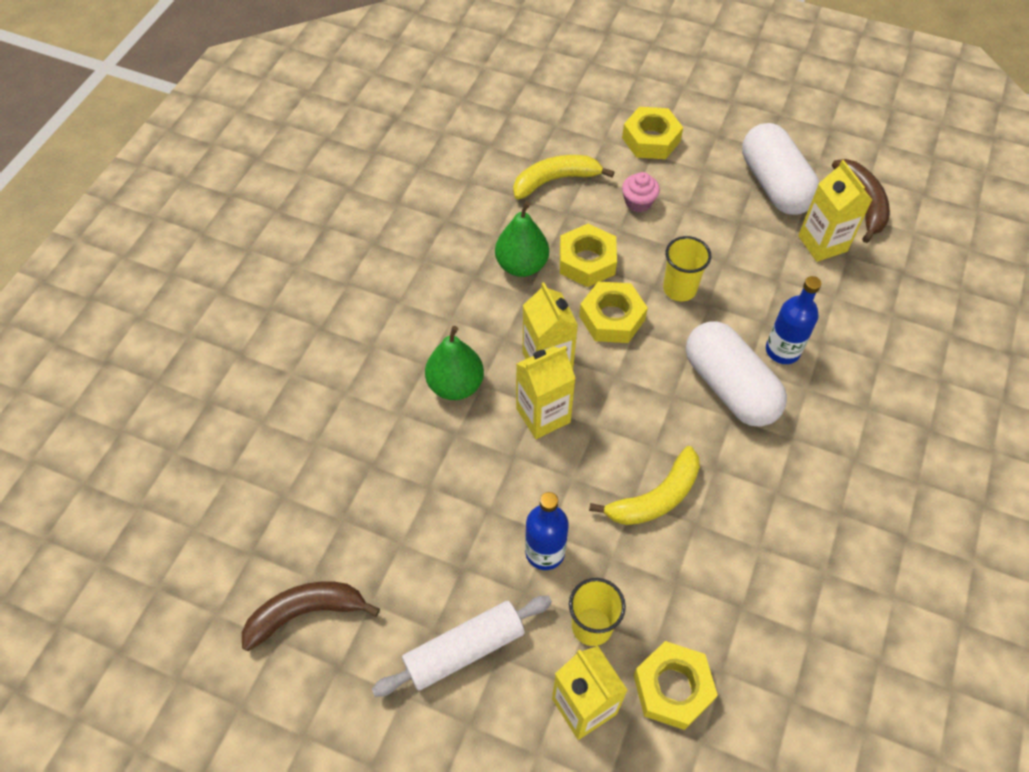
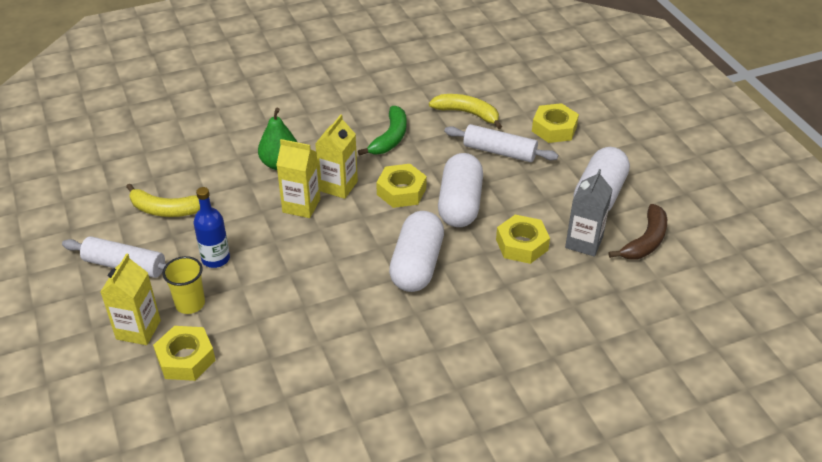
camera: 45 degrees right, 15 degrees down
brown banana [242,582,380,651] -> none
green pear [495,201,549,277] -> green banana [358,106,407,156]
yellow nut [560,224,617,287] -> yellow nut moved to [496,215,550,264]
yellow banana [589,446,700,525] -> yellow banana moved to [126,184,200,217]
pink cupcake [622,172,660,212] -> white rolling pin [444,124,558,162]
yellow cup [663,236,711,301] -> white capsule [438,153,483,227]
blue bottle [766,276,821,364] -> none
yellow carton [798,160,872,262] -> grey carton [565,169,613,257]

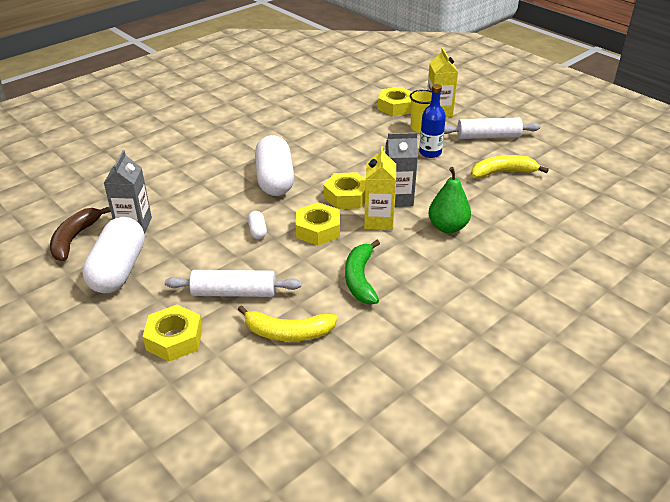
camera: 160 degrees right, 5 degrees down
yellow carton [276,139,320,218] -> grey carton [385,132,418,207]
white capsule [438,153,483,227] -> white capsule [248,211,267,239], size x0.41
yellow nut [496,215,550,264] -> yellow nut moved to [323,172,366,209]

